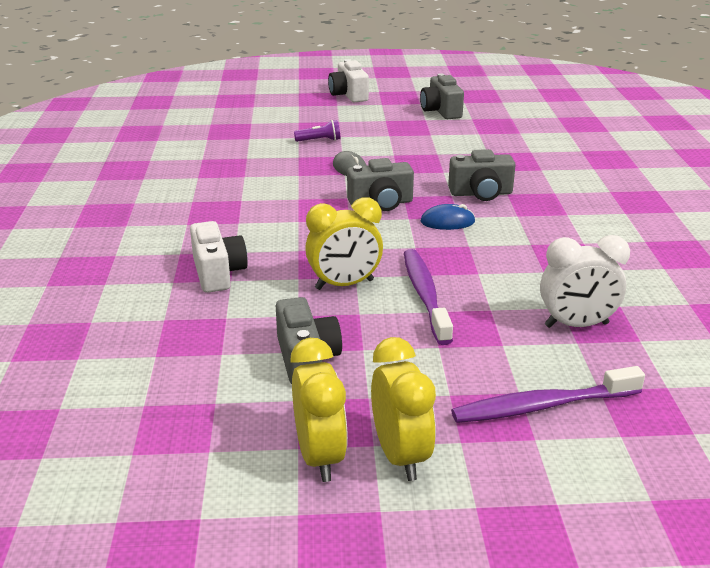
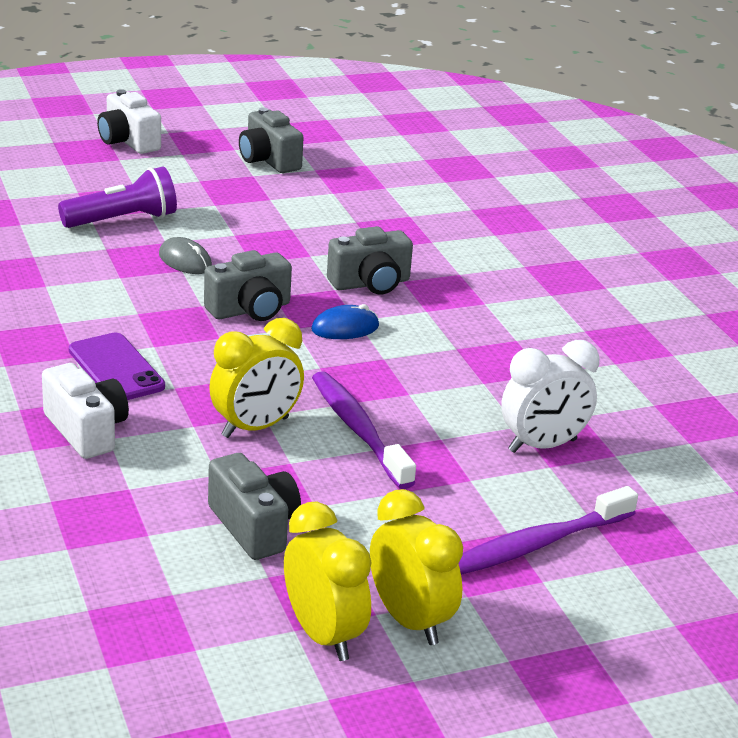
camera: 20 degrees left, 0 degrees up
purple flashlight [294,120,341,142] -> purple flashlight [58,167,177,228], size x1.76
none -> purple phone [69,333,165,400]

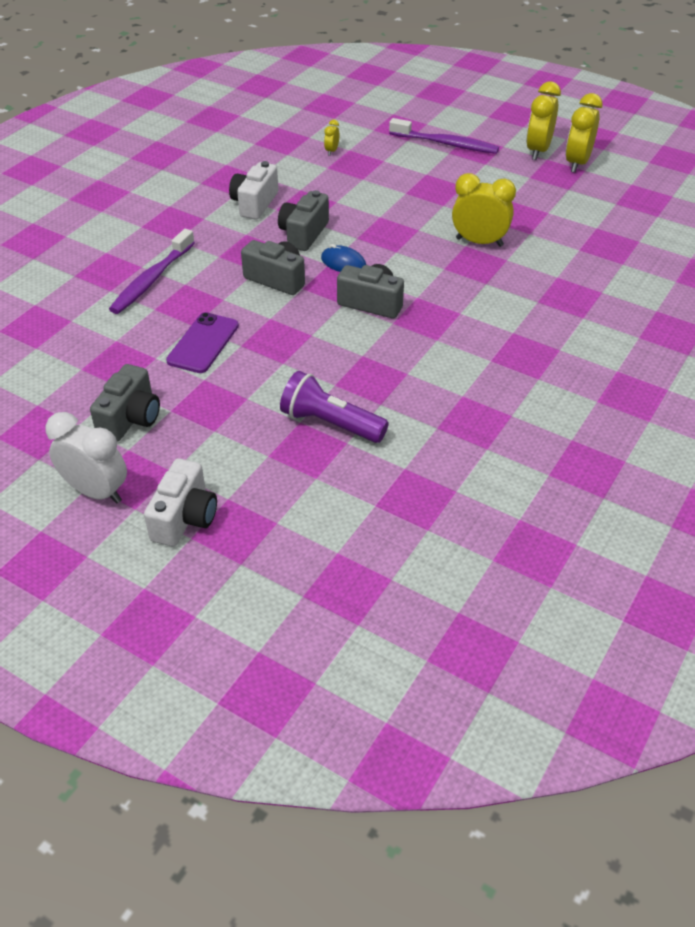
camera: 125 degrees left, 15 degrees up
white camera [42,363,129,459] -> white camera moved to [229,161,278,220]
purple phone [69,333,165,400] -> purple phone moved to [166,312,239,373]
grey mouse [159,237,212,274] -> none
grey camera [208,453,301,560] -> grey camera moved to [278,190,329,251]
purple toothbrush [312,371,416,489] -> purple toothbrush moved to [109,229,195,314]
white clock [501,340,599,453] -> white clock moved to [45,412,127,504]
none -> yellow clock [324,119,339,156]

